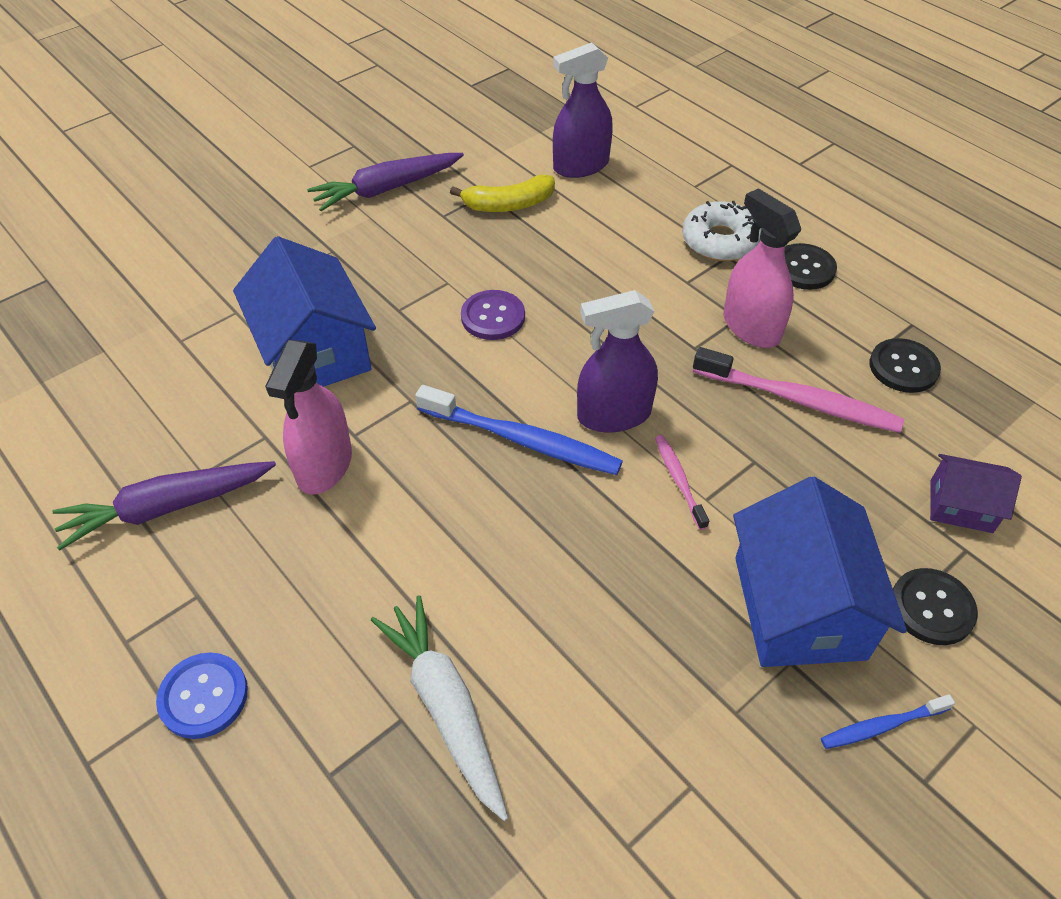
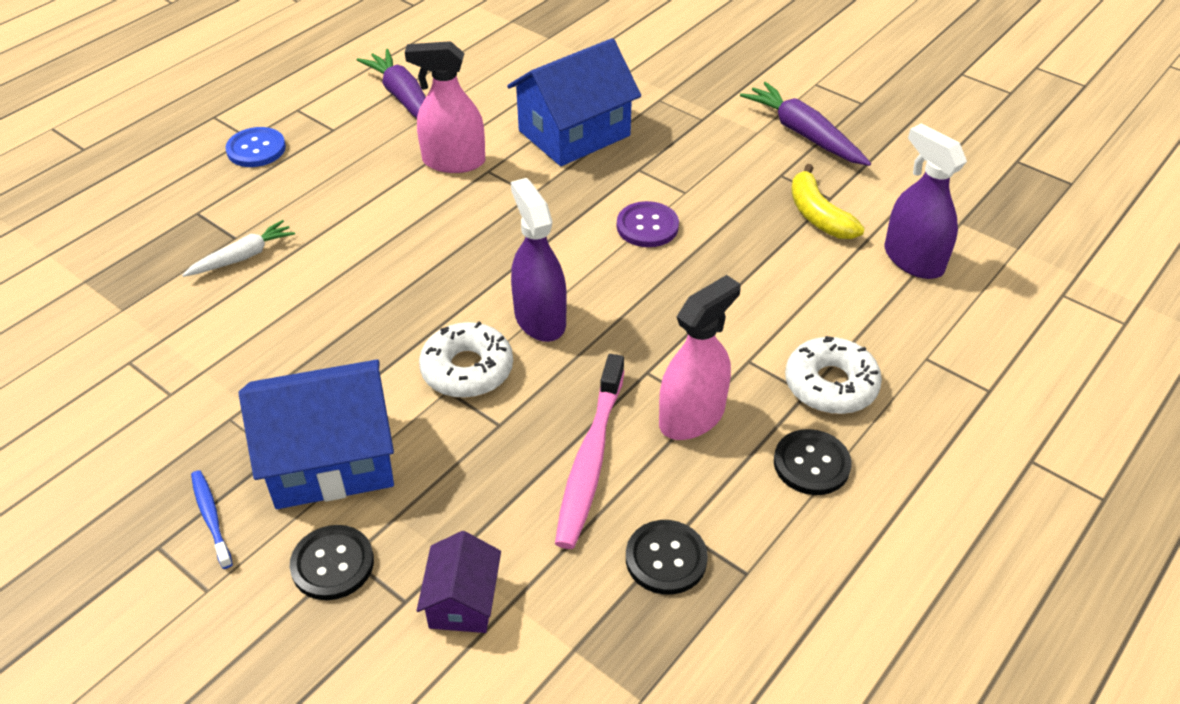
camera: 80 degrees right, 5 degrees down
white carrot [371,595,508,821] -> white carrot [182,220,295,277], size x0.64
blue toothbrush [415,385,623,475] -> none
pink toothbrush [655,435,709,530] -> white donut [419,321,513,398]

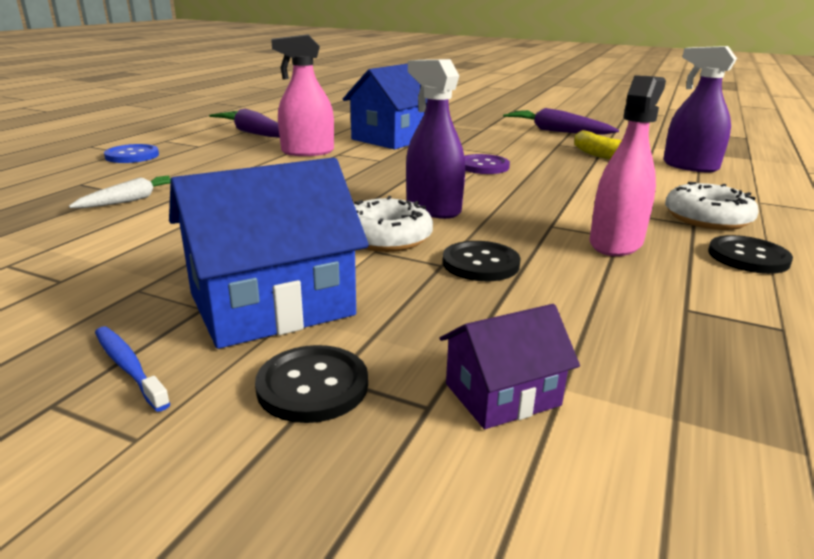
camera: 15 degrees left, 20 degrees down
purple house [417,531,501,633] -> purple house turned 75 degrees clockwise [440,304,580,429]
pink toothbrush [555,354,624,549] -> none
black button [626,520,708,595] -> black button moved to [442,241,521,281]

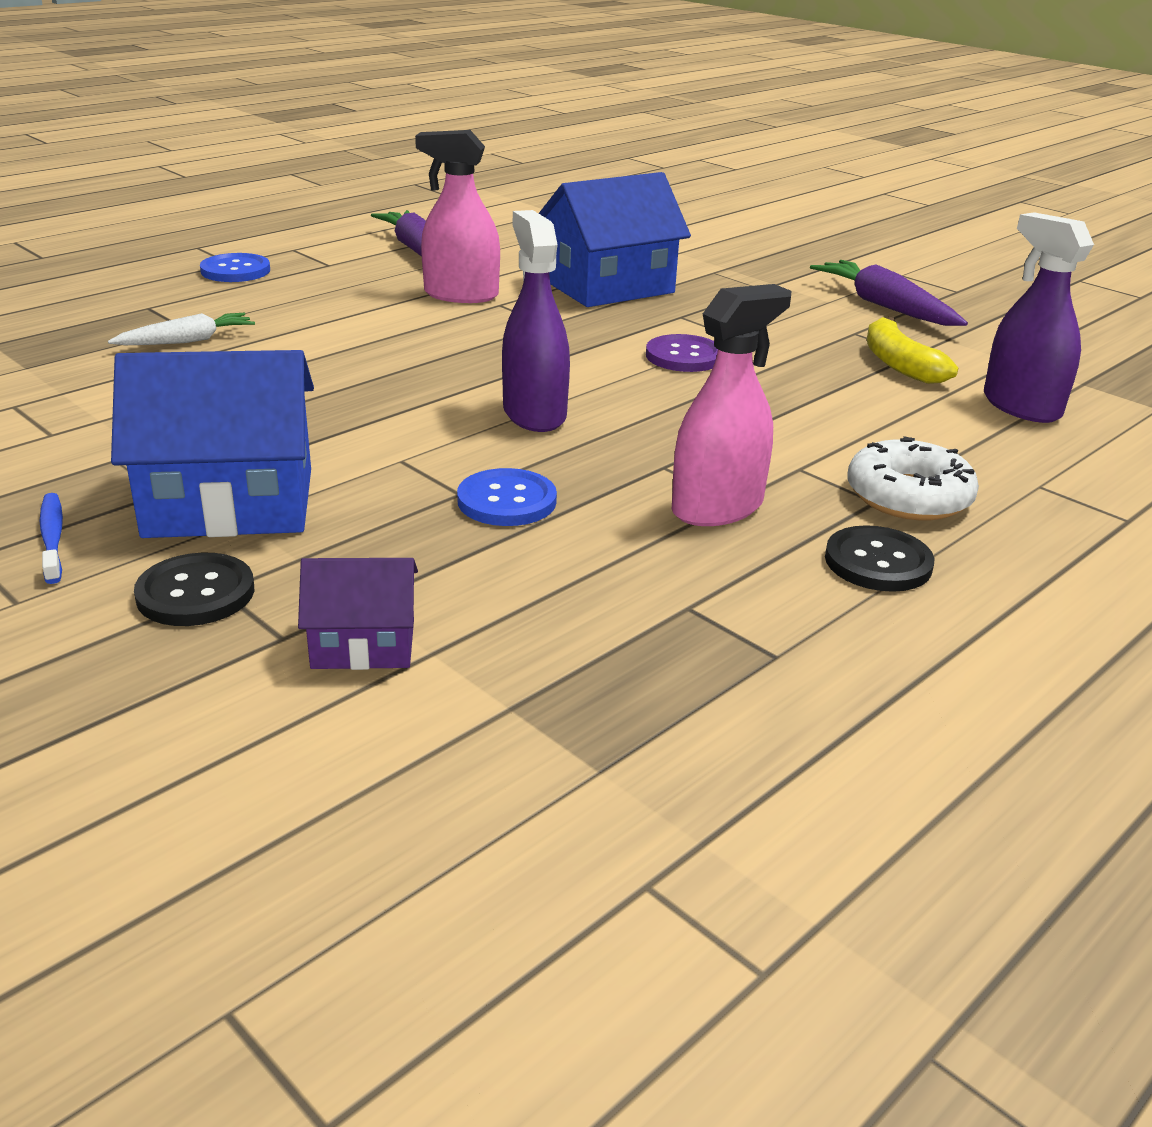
camera: 20 degrees right, 5 degrees up
white donut [354,196,433,252] -> none
black button [442,241,521,281] -> blue button [457,468,557,526]

